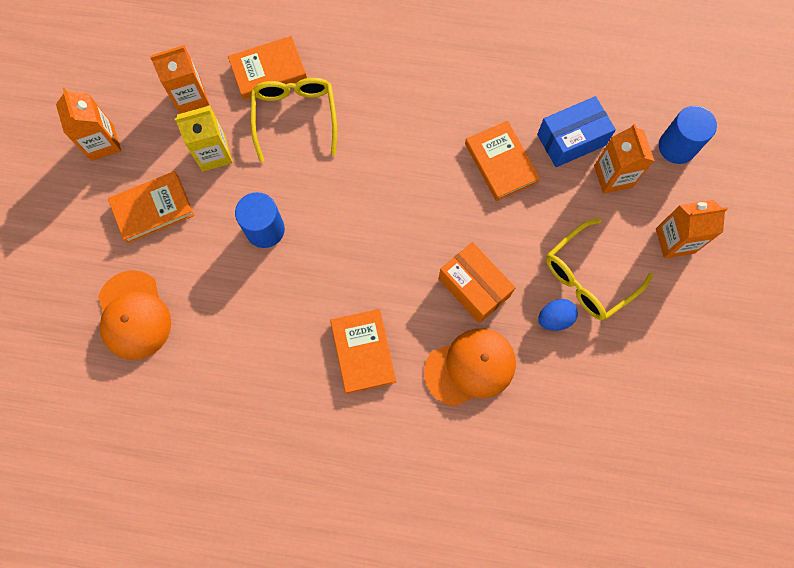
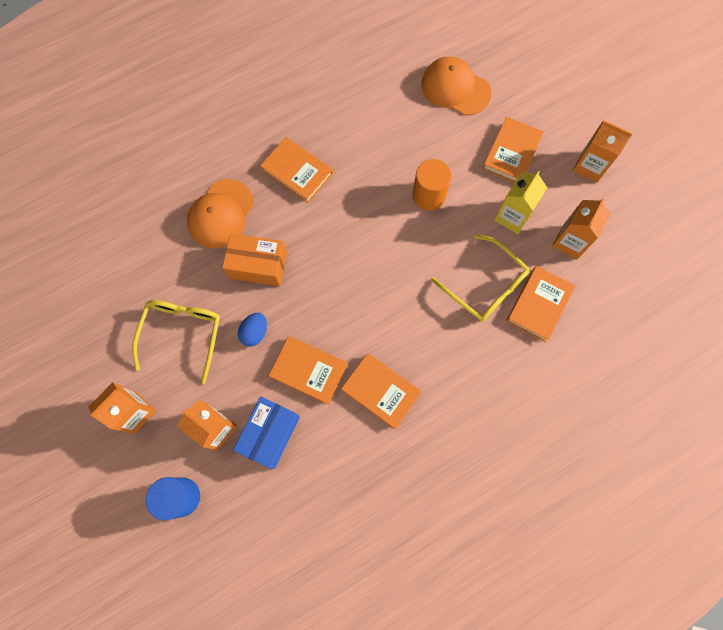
camera: 140 degrees right, 0 degrees up
blue cylinder [235,192,285,248] -> orange cylinder [412,159,452,211]
blue egg [538,299,578,331] -> blue egg moved to [238,313,267,346]
none -> orange book [341,353,422,430]

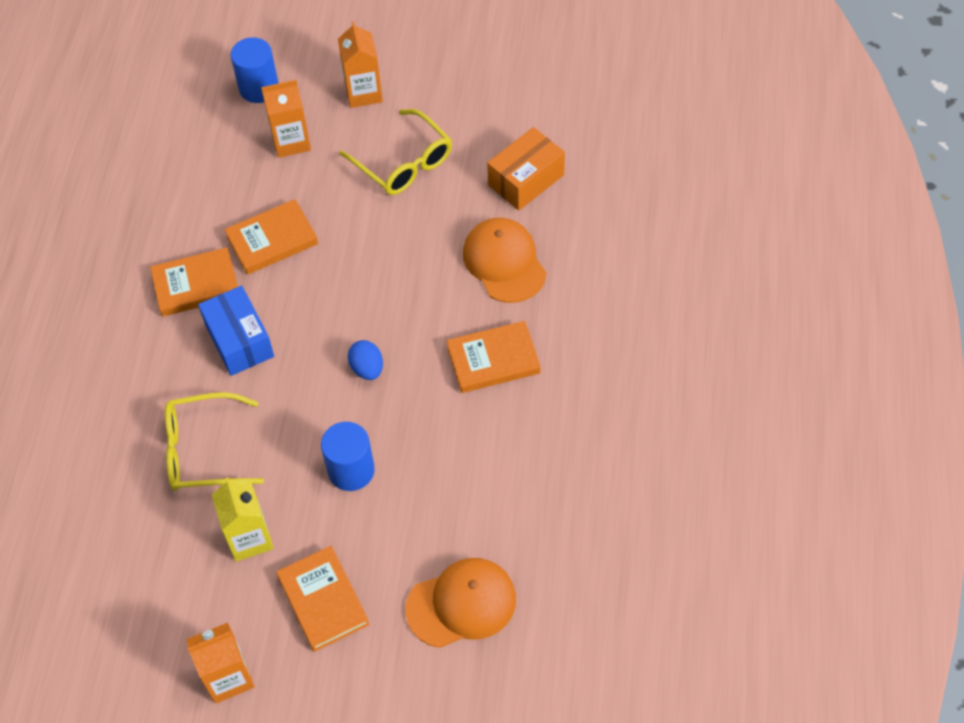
camera: 130 degrees right, 15 degrees down
orange box [222,233,287,286] -> orange box moved to [487,127,565,211]
blue box [233,396,300,469] -> blue box moved to [198,286,274,376]
blue egg [238,313,267,346] -> blue egg moved to [348,340,383,380]
orange cylinder [412,159,452,211] -> blue cylinder [321,422,375,491]
orange book [506,266,575,342] -> none
orange carton [552,199,610,259] -> none

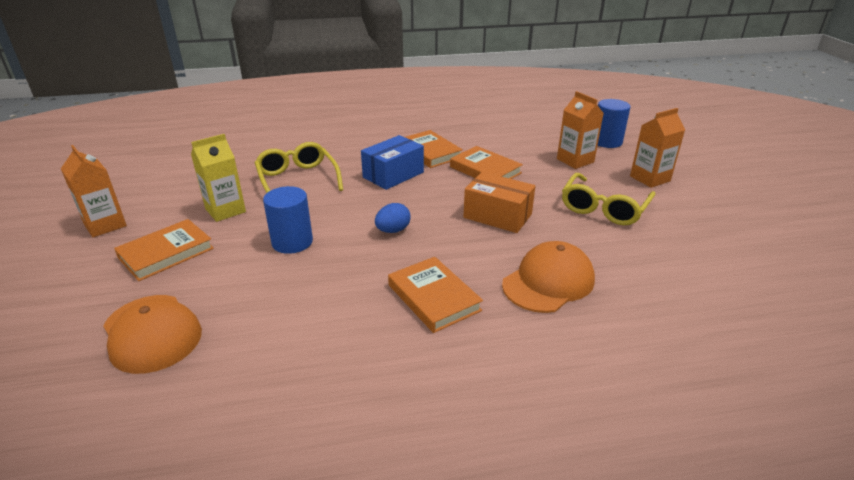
camera: 70 degrees right, 25 degrees down
orange box [487,127,565,211] -> orange box moved to [464,172,535,233]

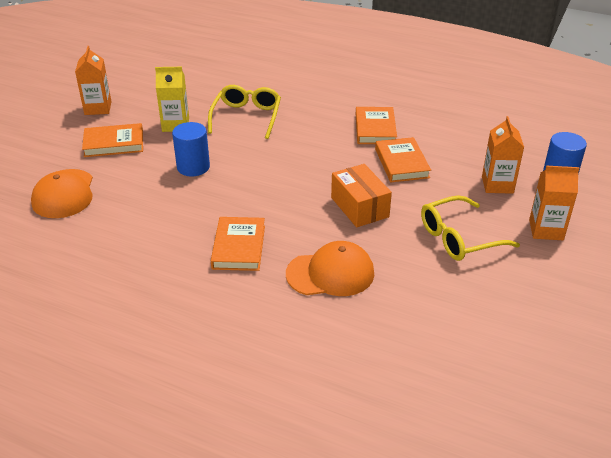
camera: 35 degrees right, 5 degrees up
blue box [361,135,424,190] -> none
blue egg [375,203,411,233] -> none

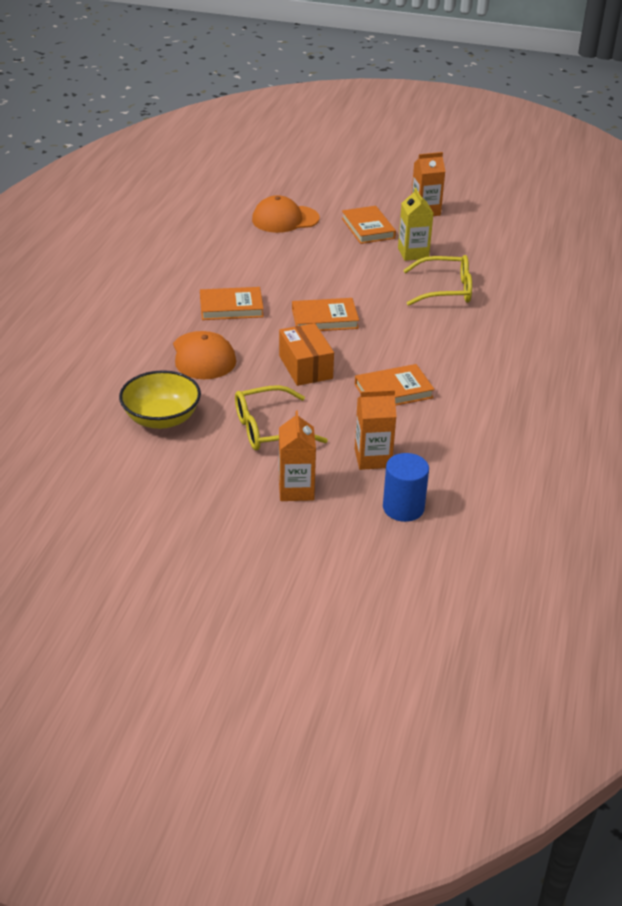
camera: 80 degrees right, 0 degrees up
blue cylinder [172,122,210,176] -> none
orange box [331,164,392,227] -> orange box turned 75 degrees counterclockwise [279,323,334,386]
orange book [356,107,397,144] -> orange book moved to [292,298,359,331]
yellow glasses [421,195,520,261] -> yellow glasses turned 75 degrees counterclockwise [235,385,328,450]
none -> yellow bowl [119,370,201,429]

